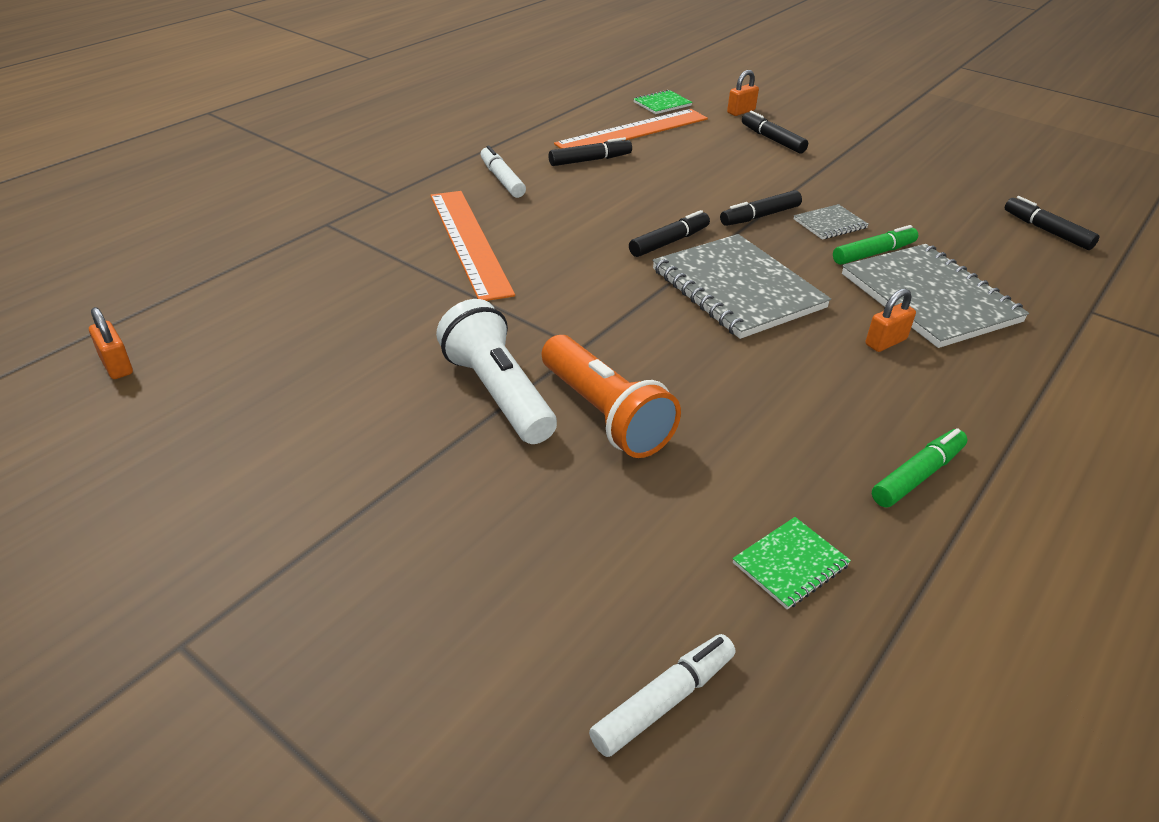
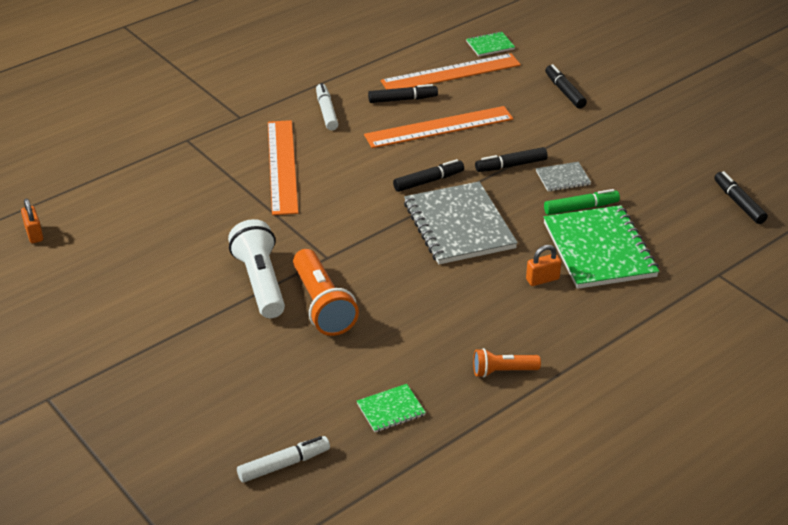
camera: 15 degrees right, 0 degrees up
orange padlock [727,70,759,116] -> none
grey notebook [842,244,1029,348] -> green notebook [543,205,659,289]
green marker [872,428,968,507] -> orange flashlight [473,348,541,378]
none -> orange ruler [364,106,513,148]

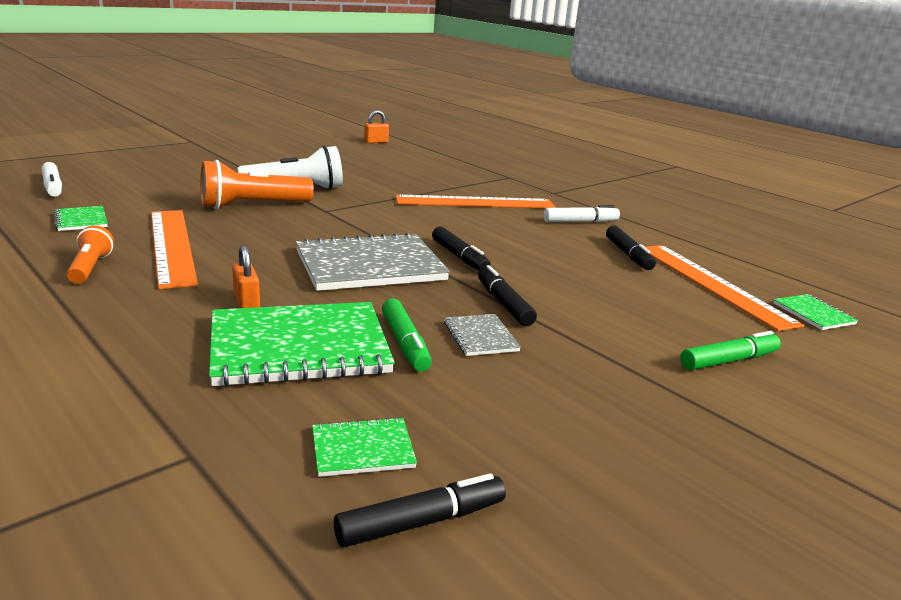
camera: 85 degrees right, 15 degrees down
orange ruler [364,106,513,148] -> orange ruler moved to [151,210,198,289]
black marker [545,64,587,108] -> green marker [680,331,781,370]
none -> green notebook [312,417,417,477]

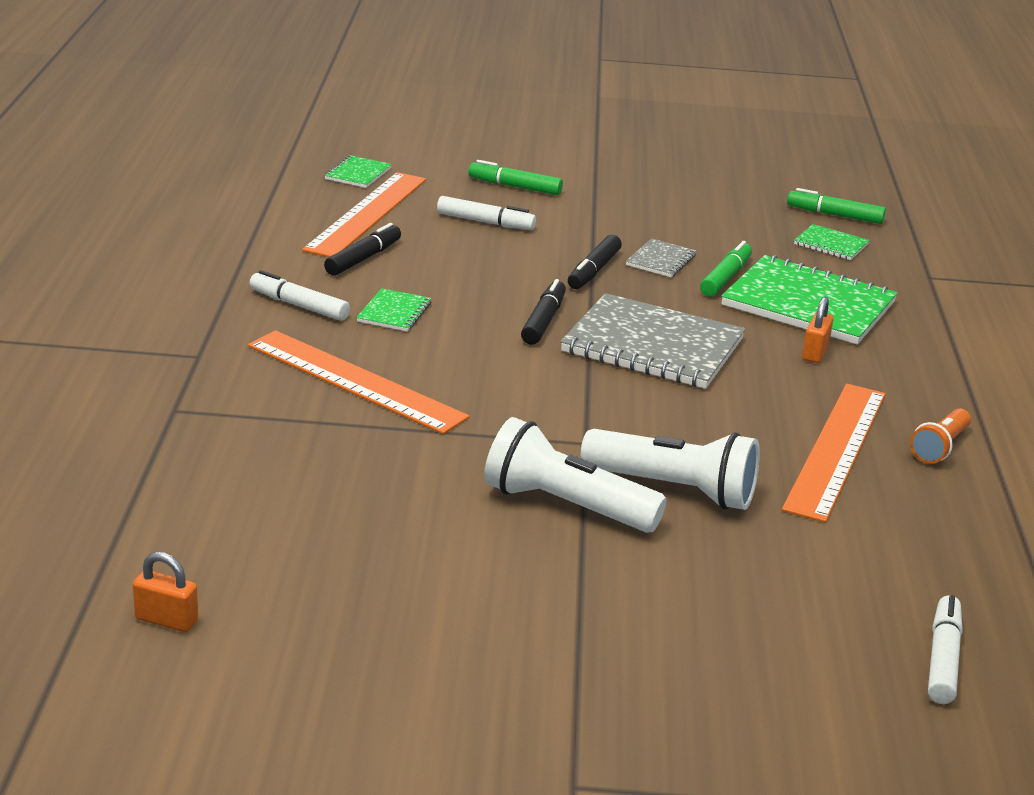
camera: 135 degrees left, 5 degrees up
green notebook [54,206,108,231] -> green notebook moved to [356,288,431,332]
orange flashlight [200,160,314,209] -> white flashlight [581,429,760,510]
black marker [334,473,506,548] -> green marker [787,188,886,224]
none -> white marker [437,196,536,230]

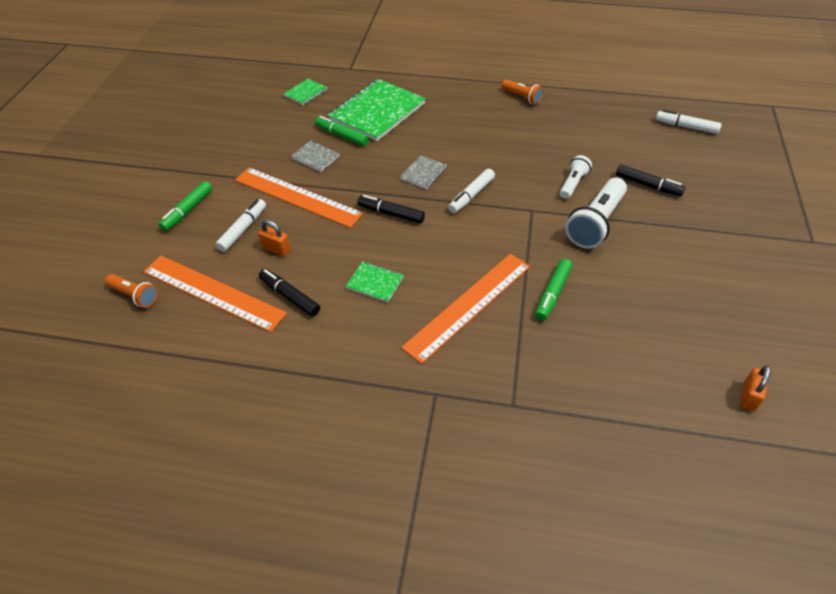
camera: 80 degrees left, 20 degrees up
white marker [249,270,350,321] -> white marker moved to [448,169,495,213]
green notebook [325,155,392,188] -> orange flashlight [105,274,158,308]
grey notebook [561,293,745,389] -> grey notebook [400,155,447,189], size x0.46
black marker [568,235,622,289] -> black marker moved to [616,164,685,196]
white flashlight [581,429,760,510] -> white flashlight [560,155,592,199], size x0.56
orange ruler [782,384,886,523] -> orange ruler moved to [235,168,363,228]
green marker [787,188,886,224] -> green marker moved to [535,259,572,320]
orange padlock [802,297,833,363] -> orange padlock moved to [258,219,291,256]

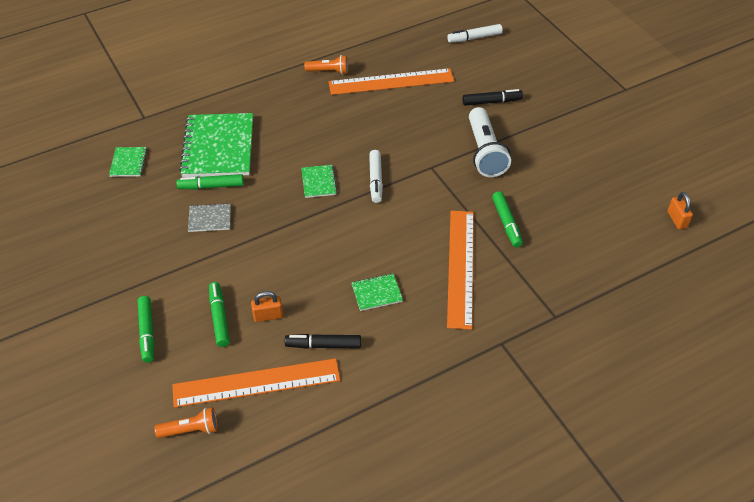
camera: 40 degrees left, 0 degrees up
white marker [215,199,266,252] -> green marker [209,282,230,347]
orange ruler [235,168,363,228] -> orange ruler moved to [329,68,454,95]
black marker [358,195,425,223] -> none
grey notebook [400,155,447,189] -> green notebook [301,165,337,198]
white flashlight [560,155,592,199] -> none

